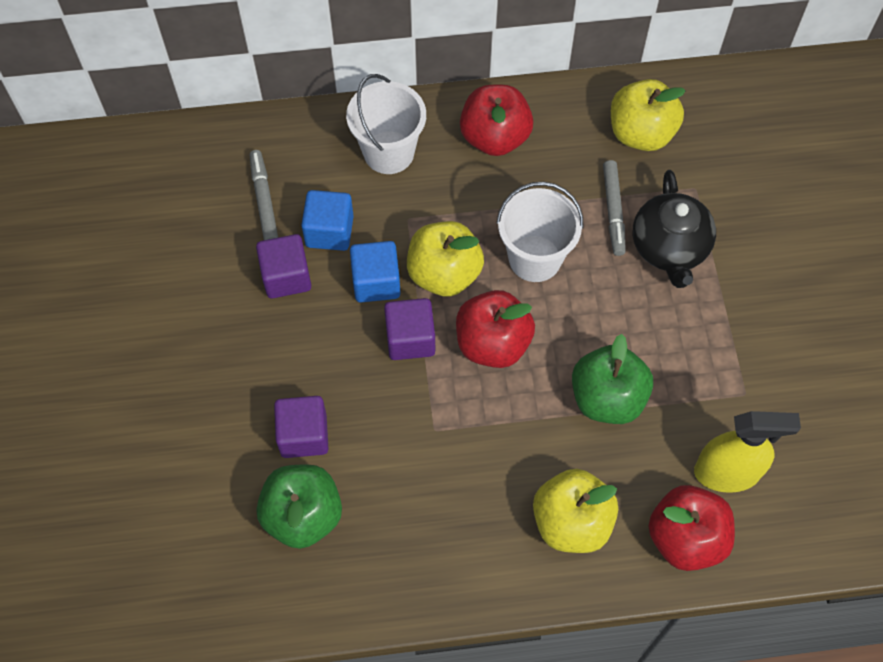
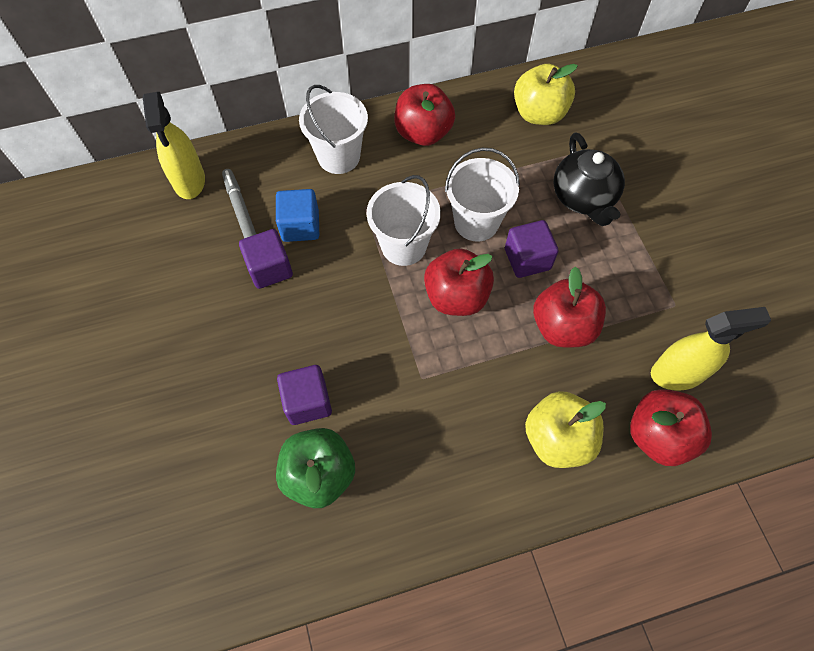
camera: 10 degrees left, 0 degrees up
blue cube [350,241,401,302] -> none
purple cube [384,298,435,360] -> purple cube moved to [505,220,559,278]
yellow apple [407,221,484,297] -> white bucket [367,175,441,266]
green apple [572,334,653,424] -> red apple [533,267,606,347]
grey marker [603,160,626,256] -> none
none -> yellow spray bottle [143,92,205,199]

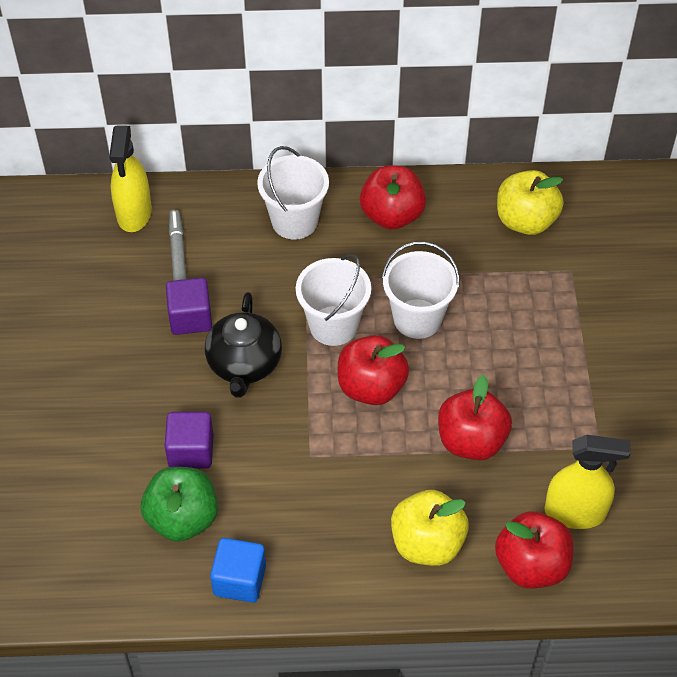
camera: 15 degrees right, 10 degrees down
blue cube [276,189,319,242] -> blue cube moved to [210,538,266,603]
purple cube [505,220,559,278] -> none
black teapot [554,132,625,226] -> black teapot moved to [205,292,282,398]

